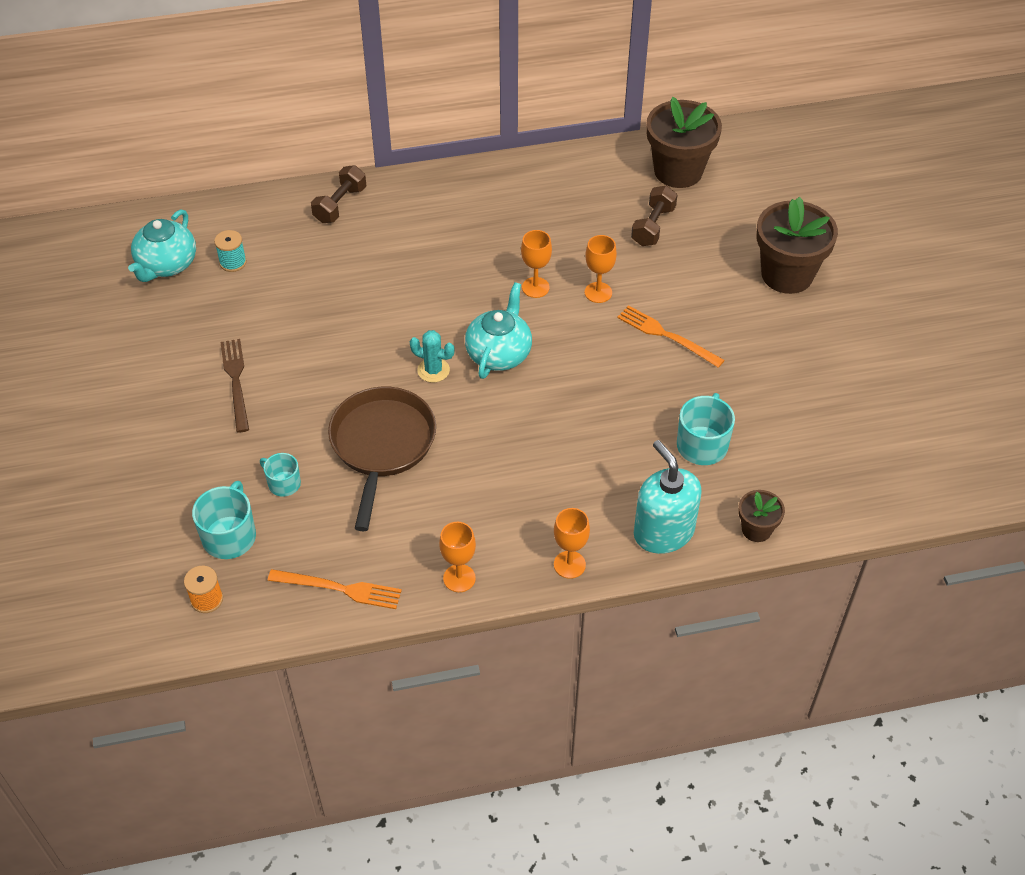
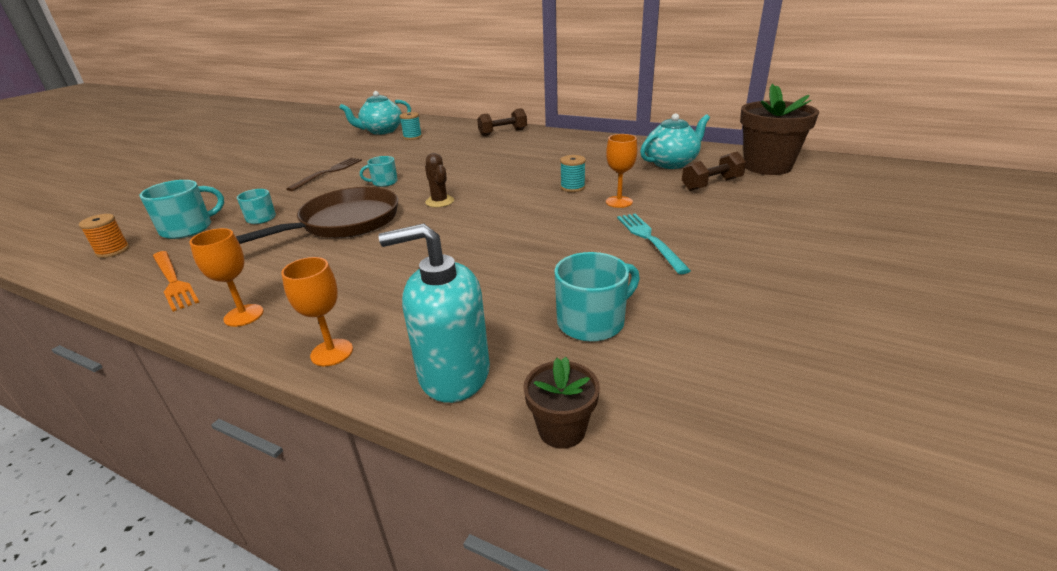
camera: 40 degrees right, 20 degrees down
turquoise cactus [410,330,455,383] -> brown cactus [425,153,454,207]
turquoise teapot [465,282,532,379] -> turquoise teapot moved to [640,113,710,169]
orange goblet [521,230,552,298] -> turquoise spool [560,155,586,192]
orange fork [617,305,725,368] -> turquoise fork [617,213,691,274]
turquoise soap dispenser [634,440,702,554] -> turquoise soap dispenser turned 105 degrees counterclockwise [379,224,490,403]
brown flower pot [756,197,838,294] -> none
none -> turquoise mug [360,156,398,187]

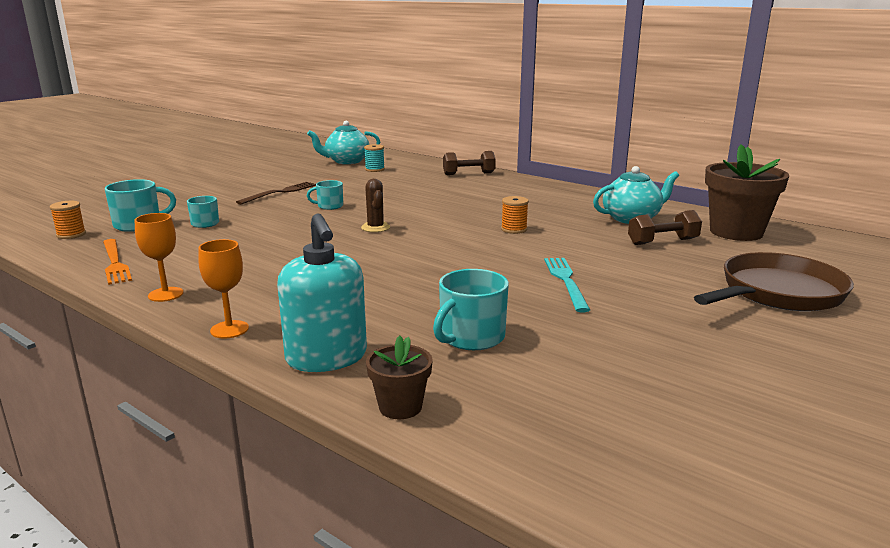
camera: 10 degrees right, 10 degrees down
brown pan [236,187,398,244] -> brown pan moved to [694,252,854,311]
turquoise soap dispenser [379,224,490,403] -> turquoise soap dispenser turned 120 degrees counterclockwise [277,213,367,372]
turquoise mug [554,252,640,342] -> turquoise mug turned 150 degrees clockwise [433,269,509,350]
turquoise spool [560,155,586,192] -> orange spool [501,196,529,234]
orange goblet [606,134,637,208] -> none

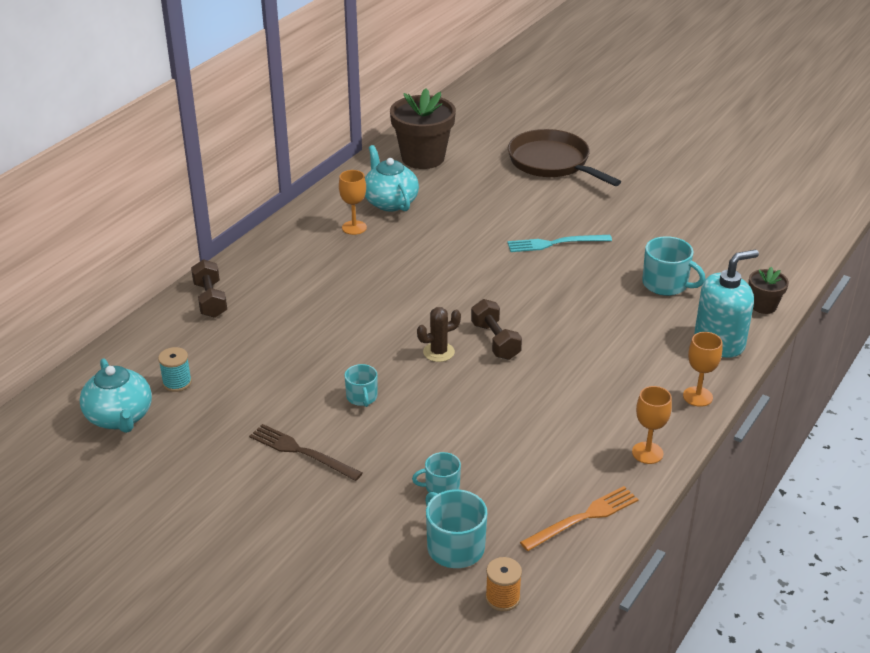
camera: 95 degrees left, 15 degrees up
orange spool [501,196,529,234] -> none
brown dumbbell [628,210,702,245] -> brown dumbbell moved to [471,299,522,360]
none -> orange goblet [339,170,367,235]

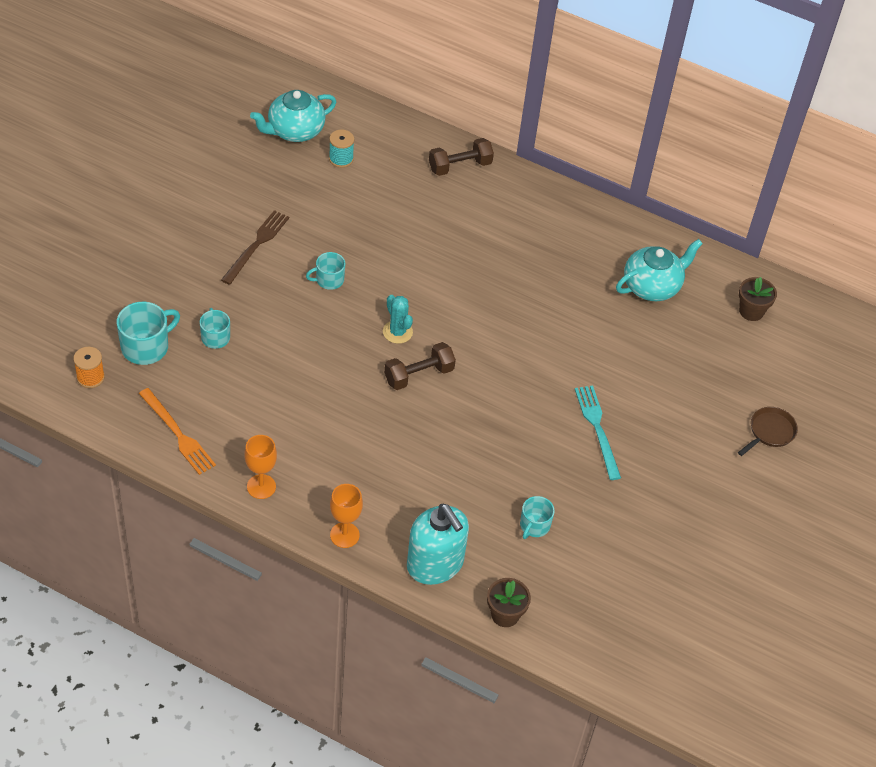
camera: 80 degrees right, 15 degrees up
orange goblet [339,170,367,235] -> none
brown flower pot [390,88,456,169] -> brown flower pot [739,277,777,321], size x0.50
brown cactus [417,307,461,362] -> turquoise cactus [383,295,413,344]
brown pan [508,129,621,186] -> brown pan [738,407,798,456], size x0.48
turquoise mug [642,236,705,296] -> turquoise mug [520,496,555,539], size x0.62

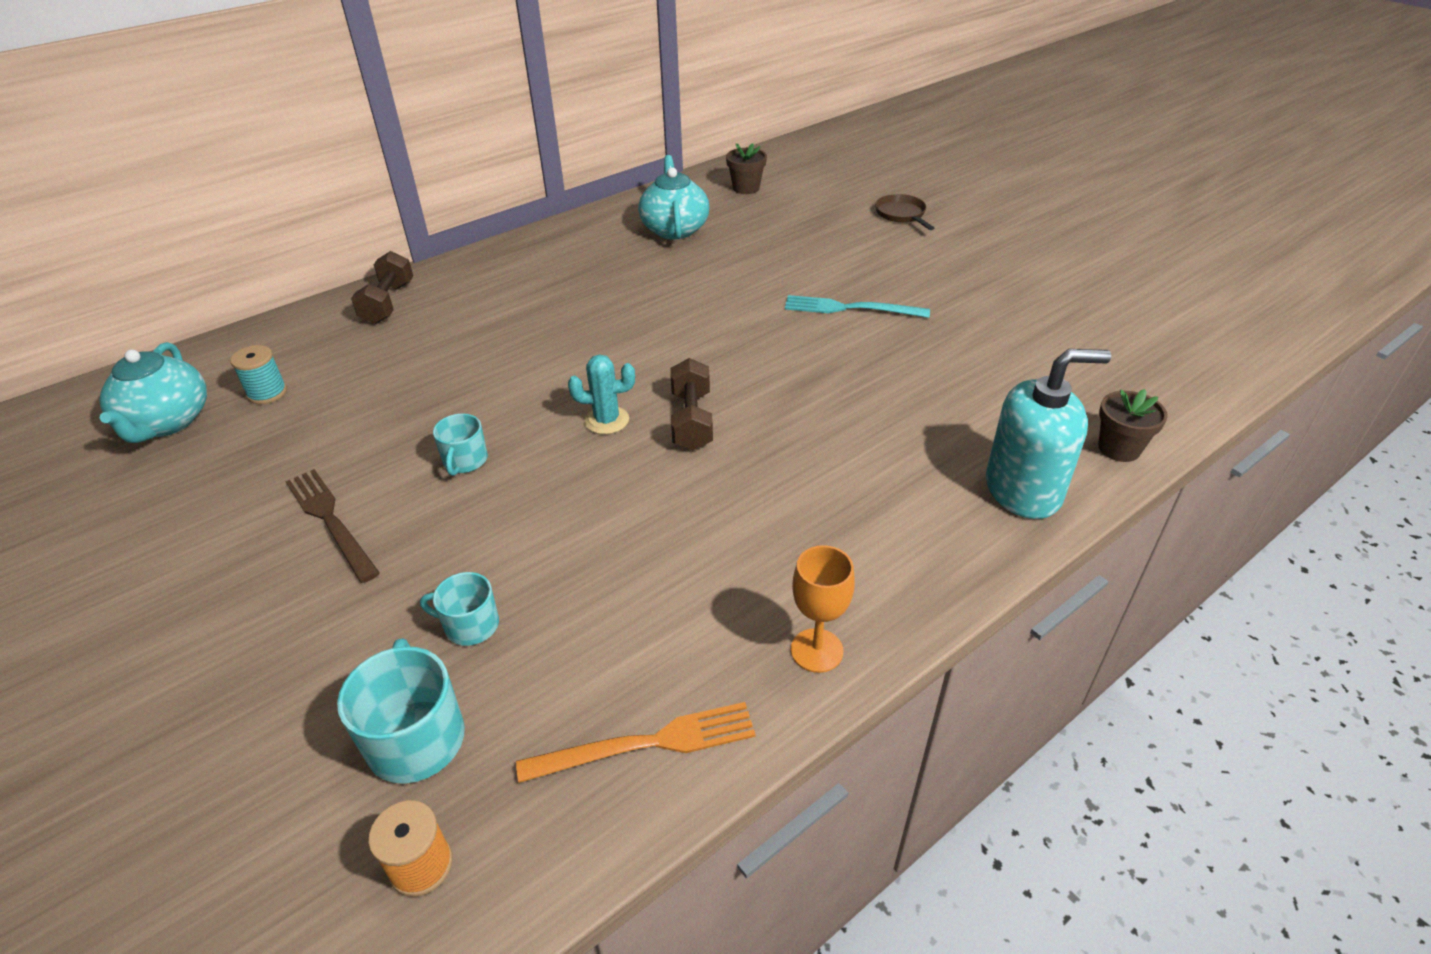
camera: 60 degrees left, 10 degrees down
orange goblet [330,484,363,548] -> none
turquoise mug [520,496,555,539] -> none

